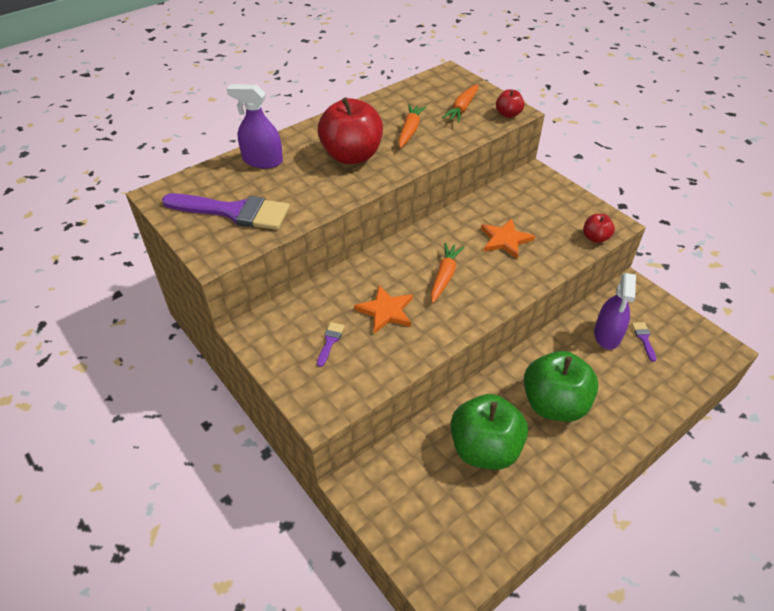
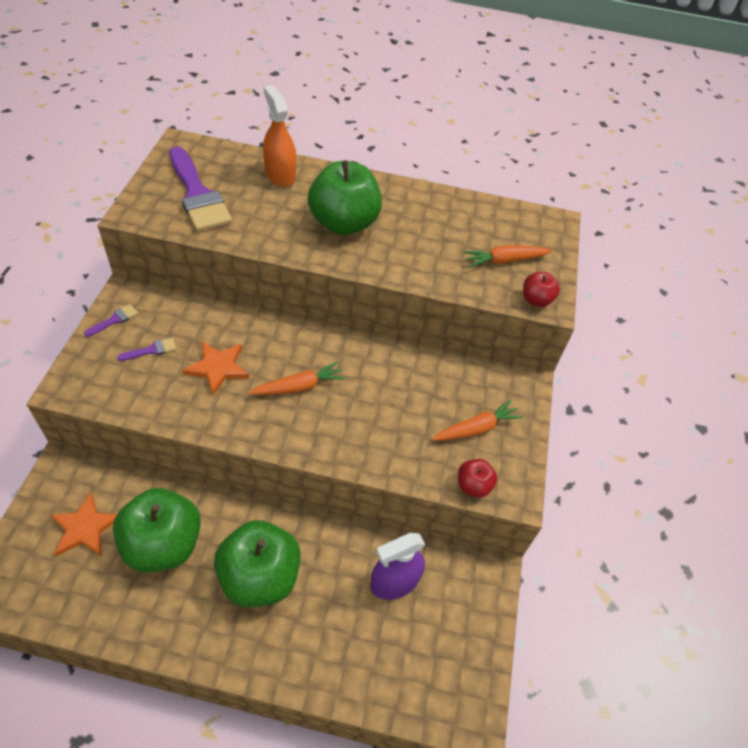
camera: 45 degrees right, 5 degrees up
purple spray bottle [227,84,283,168] -> orange spray bottle [263,85,296,187]
red apple [318,98,383,164] -> green apple [308,160,382,235]
orange carrot [398,104,426,148] -> orange carrot moved to [432,400,523,441]
orange star [481,218,535,259] -> orange star moved to [51,493,117,556]
purple brush [632,322,656,362] -> purple brush moved to [84,304,138,337]

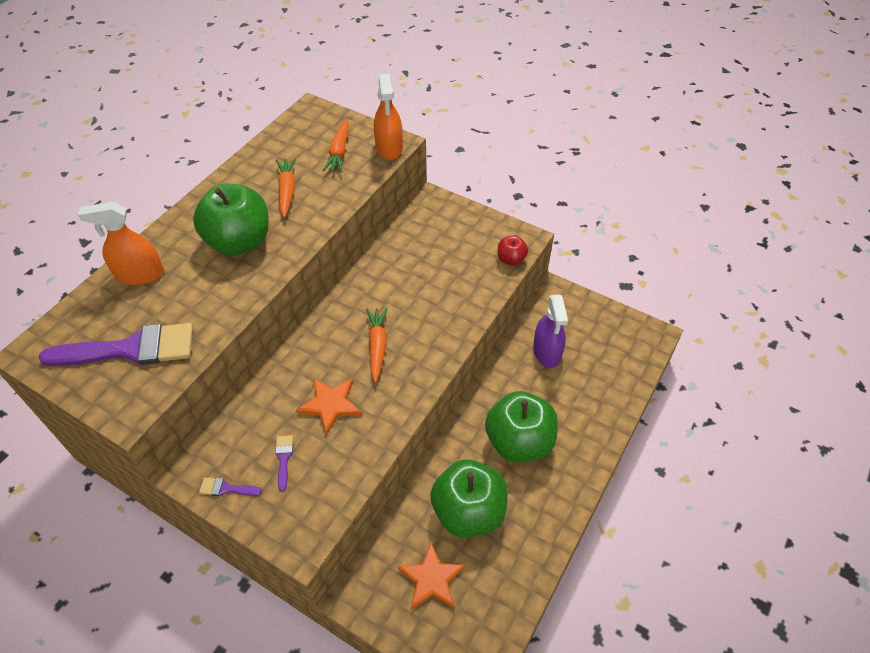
camera: 65 degrees left, 0 degrees up
purple brush [84,304,138,337] -> purple brush turned 60 degrees counterclockwise [199,478,262,496]
orange carrot [432,400,523,441] -> orange carrot moved to [276,158,296,218]
red apple [523,272,560,307] -> orange spray bottle [374,74,403,160]

